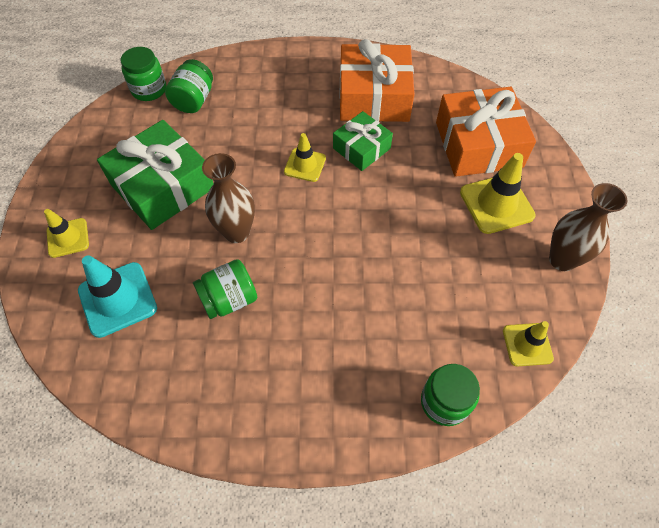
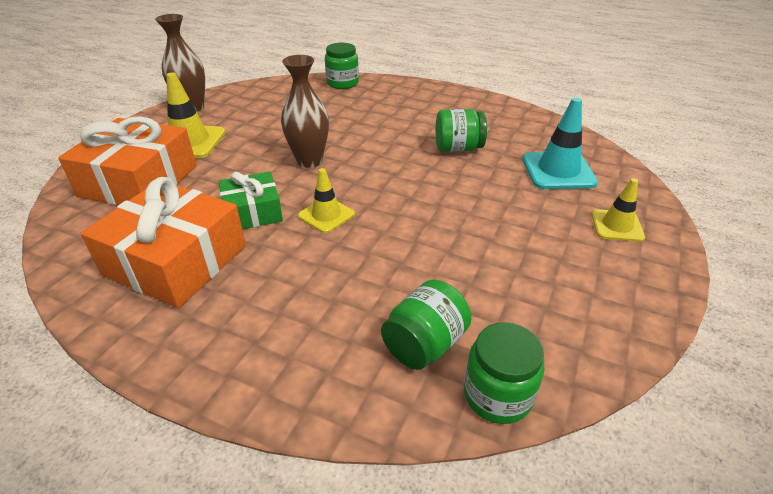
camera: 155 degrees left, 20 degrees down
green gift [97,120,214,230] -> none
brown vase [202,153,255,243] -> brown vase moved to [281,55,329,168]
yellow traffic cone [503,321,554,366] -> none

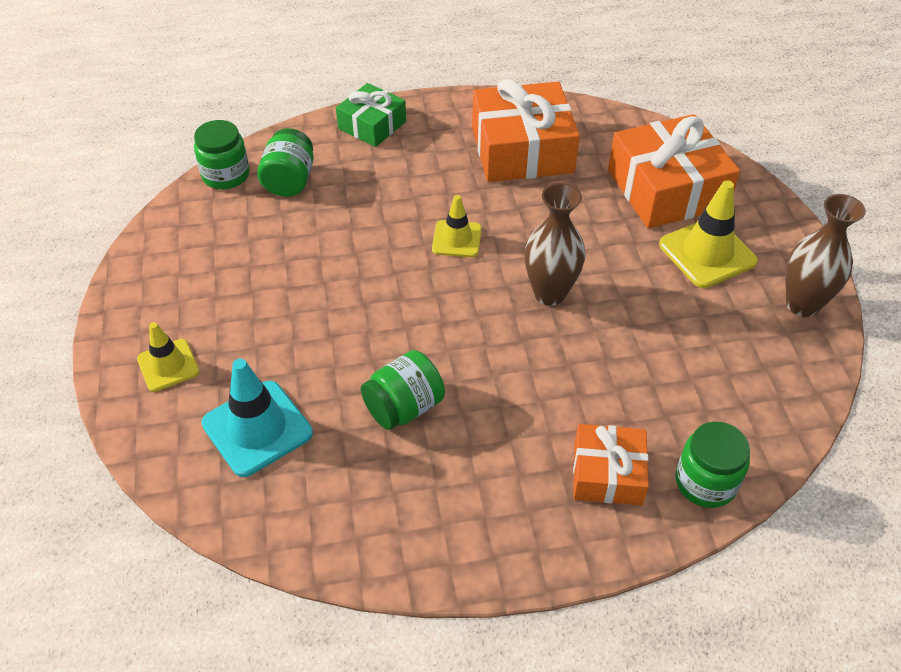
camera: 145 degrees right, 10 degrees up
green gift [219,172,283,229] -> green gift moved to [336,83,406,147]
none -> orange gift [573,424,649,505]

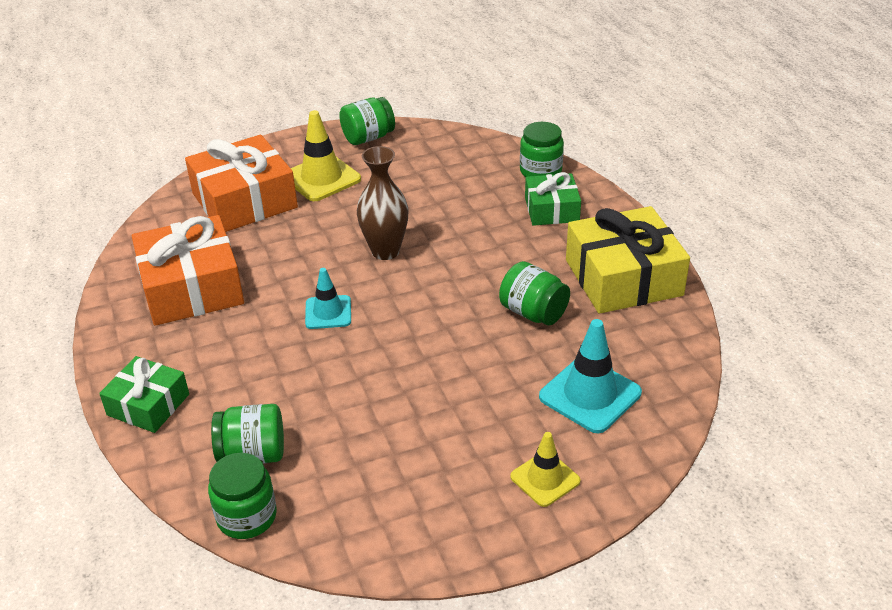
camera: 100 degrees left, 10 degrees down
yellow traffic cone [432,195,482,257] -> turquoise traffic cone [305,268,351,329]
orange gift [573,424,649,505] -> green gift [525,172,581,226]
brown vase [786,194,866,317] -> green jar [339,97,395,145]
none -> yellow gift [566,206,690,314]

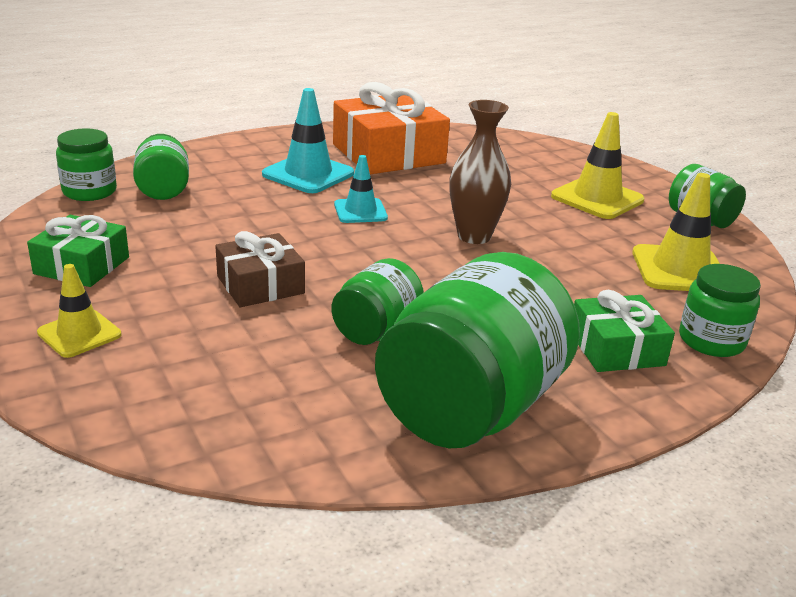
camera: 80 degrees right, 10 degrees down
green gift [99,356,189,433] -> green gift moved to [27,215,129,287]
orange gift [185,135,298,232] -> none
turquoise traffic cone [539,319,642,433] -> turquoise traffic cone moved to [262,88,354,193]
yellow gift [566,206,690,314] -> green jar [375,252,580,448]
none -> brown gift [215,231,305,307]
none -> yellow traffic cone [632,173,720,291]

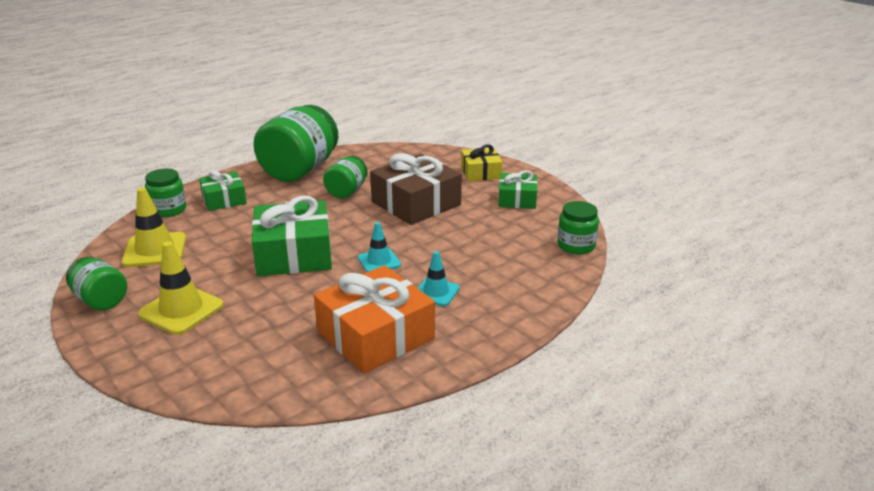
camera: 170 degrees right, 0 degrees up
yellow traffic cone [37,264,122,358] -> yellow gift [461,144,502,181]
green jar [133,134,189,200] -> none
brown gift [215,231,305,307] -> brown gift [370,153,462,225], size x1.72
turquoise traffic cone [262,88,354,193] -> turquoise traffic cone [418,251,460,306], size x0.63
brown vase [449,100,511,244] -> green gift [252,196,332,276]

